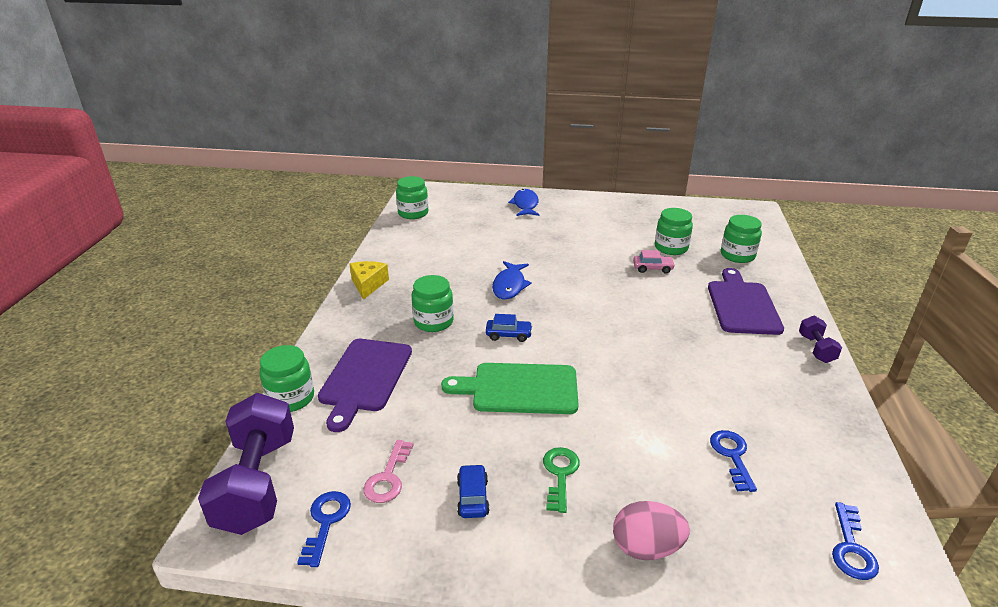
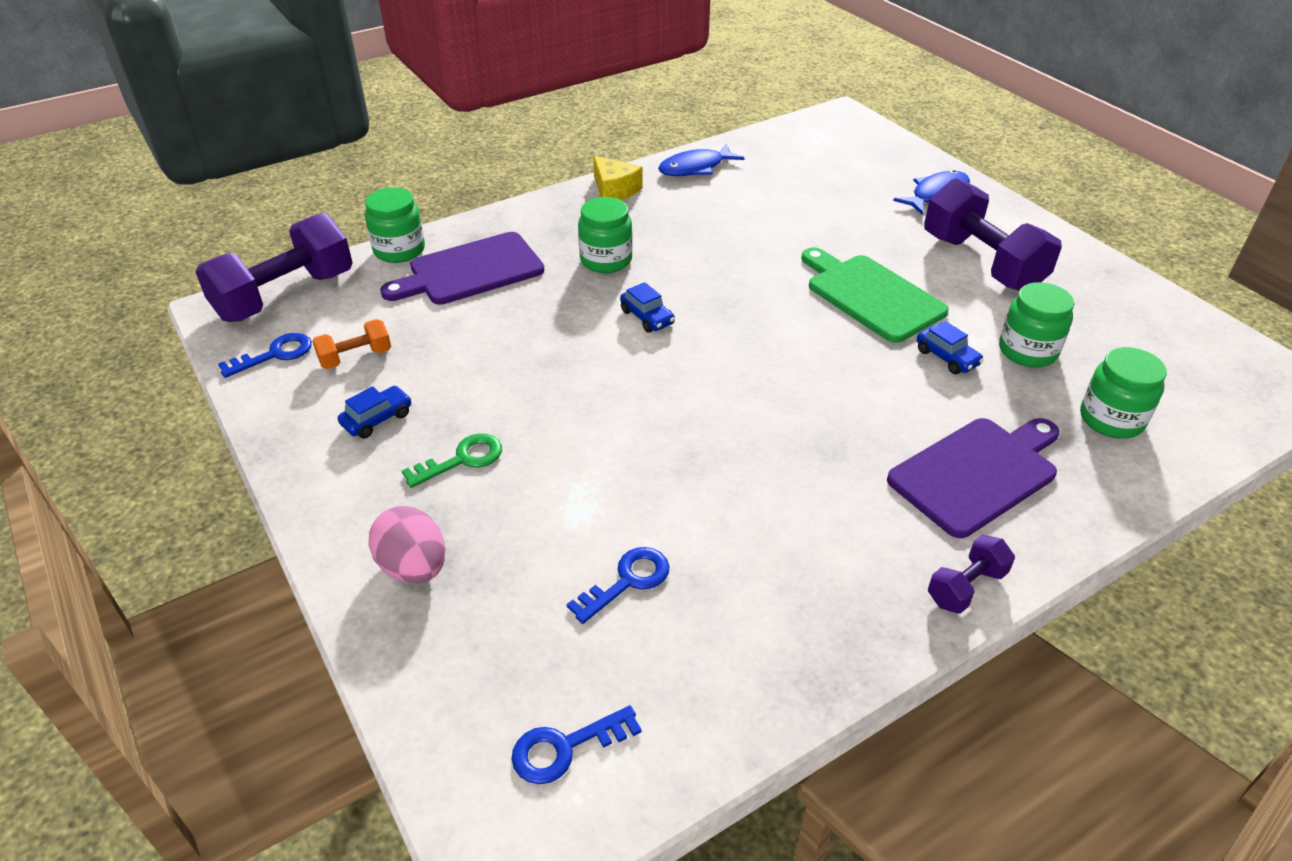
camera: 50 degrees right, 10 degrees up
yellow cheese [350,261,389,300] -> yellow cheese turned 90 degrees clockwise [593,155,642,200]
pink key [363,440,414,503] -> orange dumbbell [312,319,391,369]
green jar [396,176,428,219] -> none
green cutting board [441,363,579,414] -> green cutting board moved to [801,247,949,343]
blue fish [492,261,532,300] -> blue fish moved to [658,143,745,176]
pink car [633,250,675,274] -> blue car [917,321,984,374]
none -> purple dumbbell [924,178,1062,291]

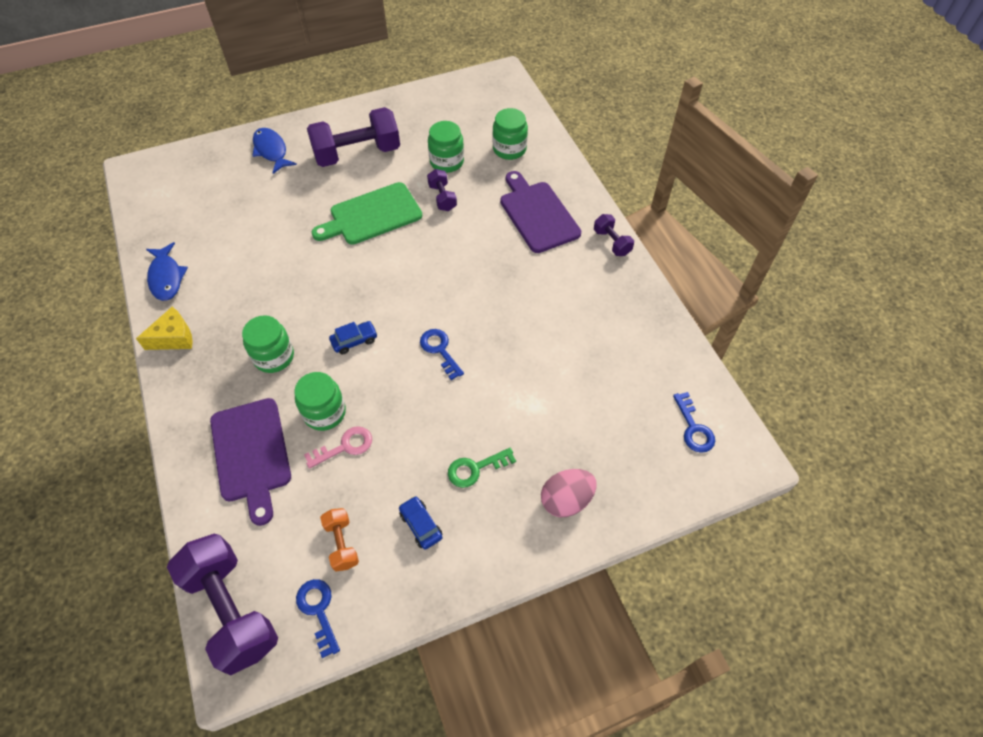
camera: 80 degrees left, 15 degrees up
green jar [365,187,425,263] -> green jar moved to [294,372,346,431]
green key [402,433,502,488] -> green key turned 90 degrees counterclockwise [448,448,516,488]
blue key [567,547,669,624] -> blue key moved to [420,329,464,380]
blue car [917,321,984,374] -> purple dumbbell [427,169,457,211]
none -> pink key [304,426,372,469]

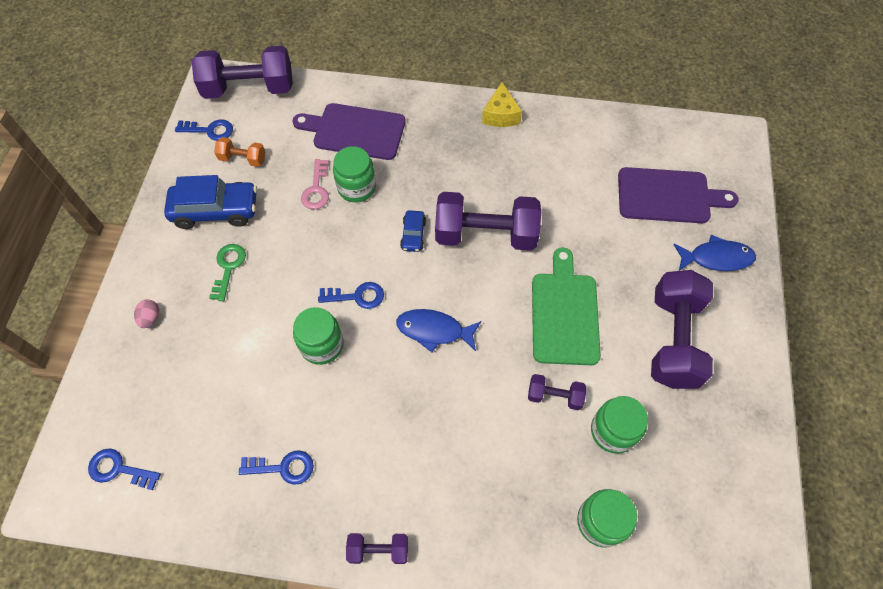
camera: 120 degrees right, 5 degrees up
blue fish [146,242,188,301] -> blue fish moved to [396,309,481,353]
green jar [242,315,294,373] -> green jar moved to [293,307,344,365]
blue car [399,496,442,550] -> blue car [164,175,257,229], size x1.96
purple cutting board [500,171,581,253] -> purple cutting board moved to [618,167,739,223]
pink egg [541,469,596,517] -> pink egg [134,299,159,328], size x0.56
none -> blue key [239,450,314,485]
none -> purple dumbbell [435,192,541,251]

